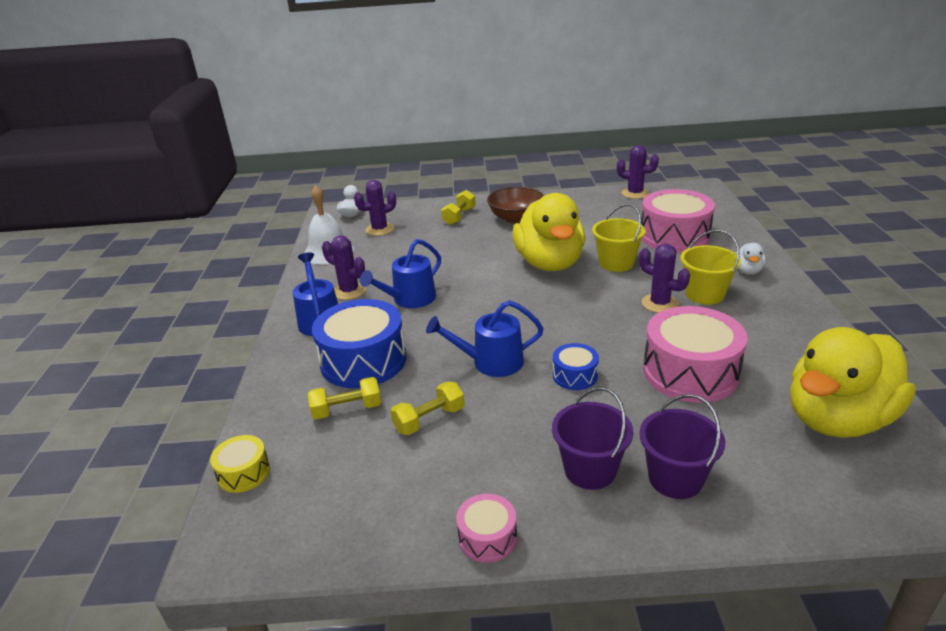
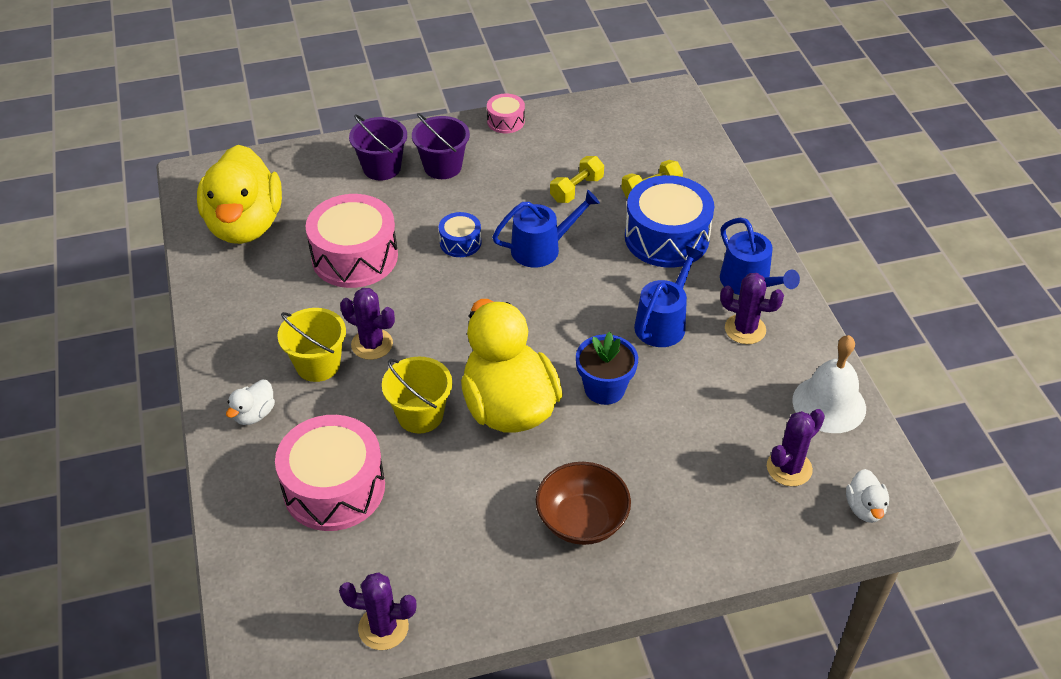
camera: 165 degrees right, 15 degrees up
yellow drum [210,435,270,493] -> none
yellow dumbbell [441,190,476,225] -> none
white duck [735,243,766,275] -> white duck turned 150 degrees counterclockwise [226,380,275,425]
yellow duck [790,327,916,438] -> yellow duck turned 135 degrees clockwise [197,145,282,244]
none -> blue flower pot [576,332,638,405]

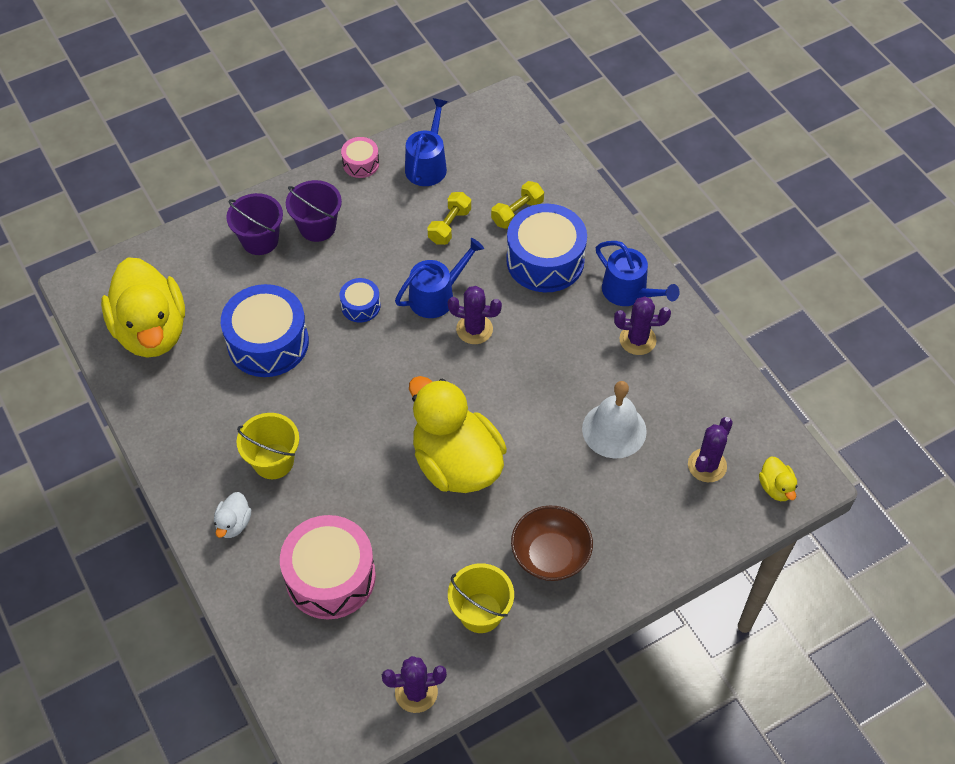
camera: 15 degrees left, 10 degrees up
pink drum [305,194,398,288] -> blue drum [221,284,309,377]
purple cactus [340,288,395,360] -> purple cactus moved to [448,286,502,344]
yellow bucket [382,357,452,433] -> yellow bucket moved to [448,563,514,633]
blue flower pot [576,332,638,405] -> none
blue watering can [634,246,703,347] -> blue watering can moved to [405,98,448,186]
white bell [792,335,866,433] -> white bell moved to [582,381,647,459]
white duck [846,469,889,523] -> yellow duck [759,456,797,501]

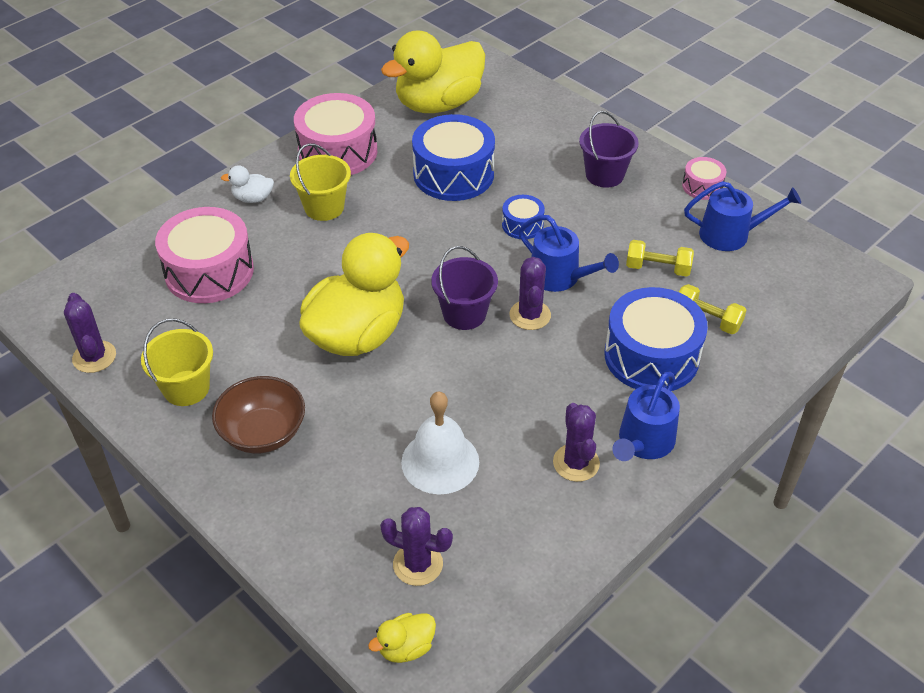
camera: 75 degrees right, 10 degrees down
purple bucket [226,193,283,255] -> purple bucket moved to [431,246,498,330]
none -> pink drum [294,93,377,175]

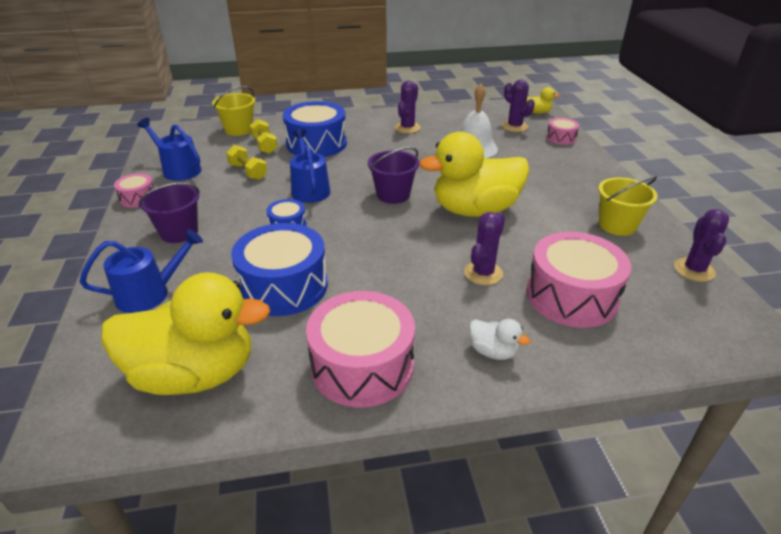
camera: 145 degrees left, 10 degrees down
brown bowl [212,376,305,454] -> none
yellow bucket [290,143,351,221] -> yellow bucket moved to [212,86,255,136]
purple cactus [509,257,551,330] -> purple cactus moved to [464,212,505,285]
blue watering can [612,371,680,461] -> blue watering can moved to [80,229,203,313]
none -> pink drum [546,118,579,145]

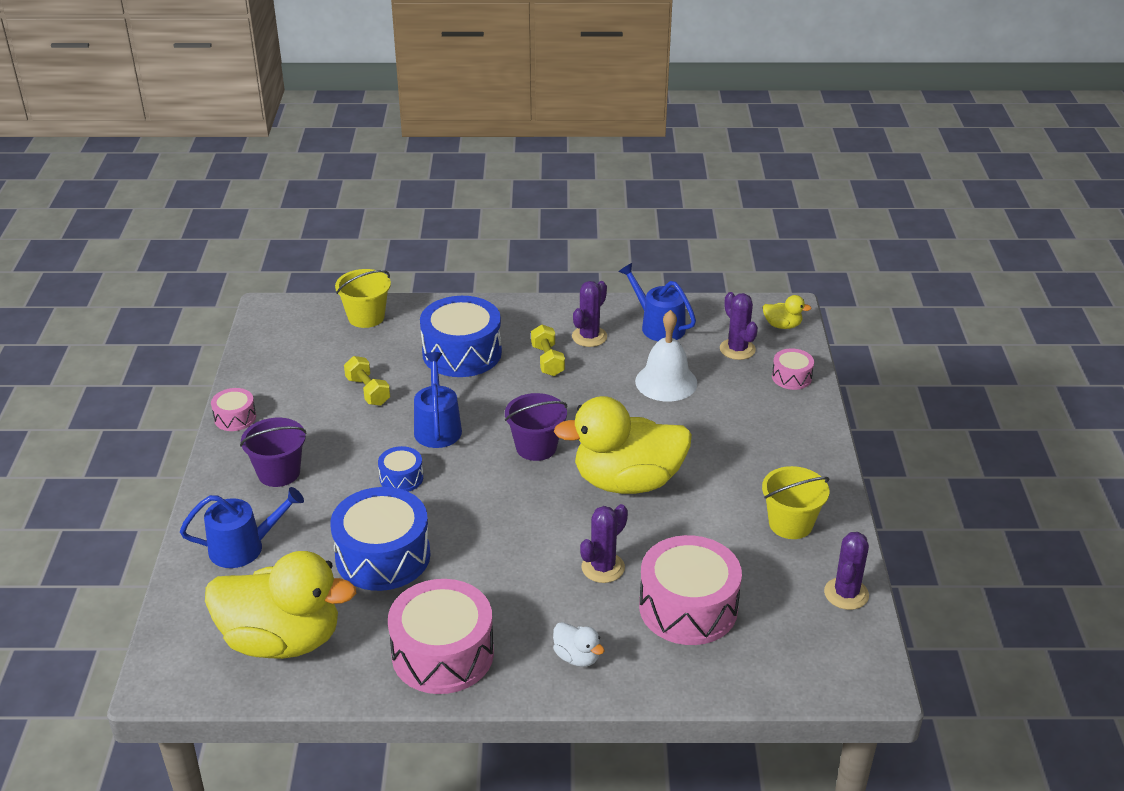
camera: 10 degrees right, 0 degrees up
blue watering can [137,118,202,181] -> blue watering can moved to [618,263,696,341]
yellow dumbbell [250,119,278,154] -> yellow dumbbell moved to [531,325,565,376]

